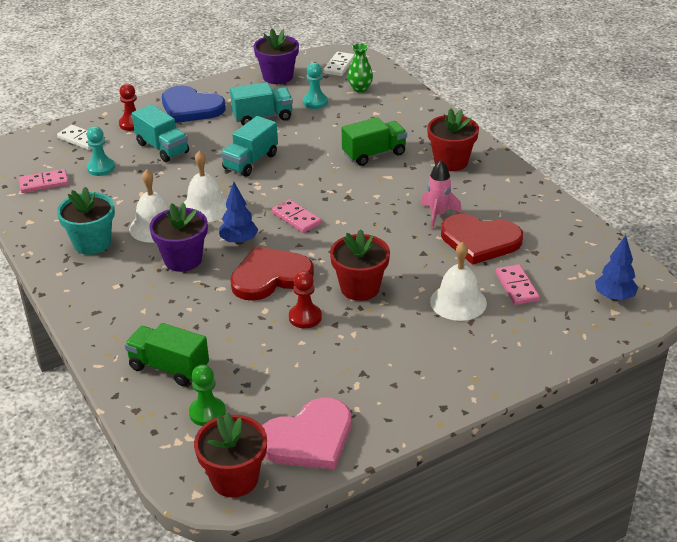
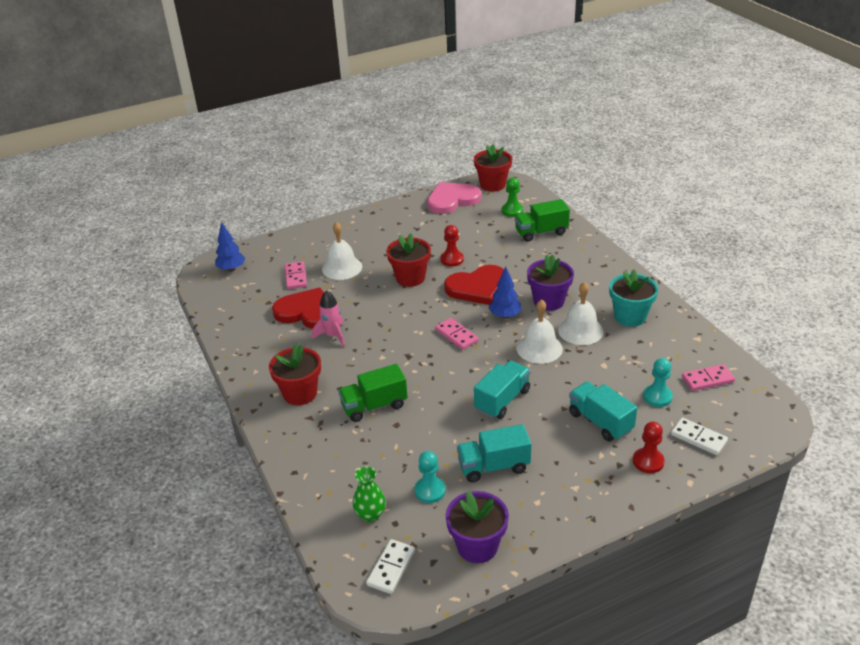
camera: 175 degrees left, 0 degrees up
green truck [125,323,209,386] -> green truck turned 135 degrees clockwise [515,199,570,242]
blue heart [162,85,226,123] -> none

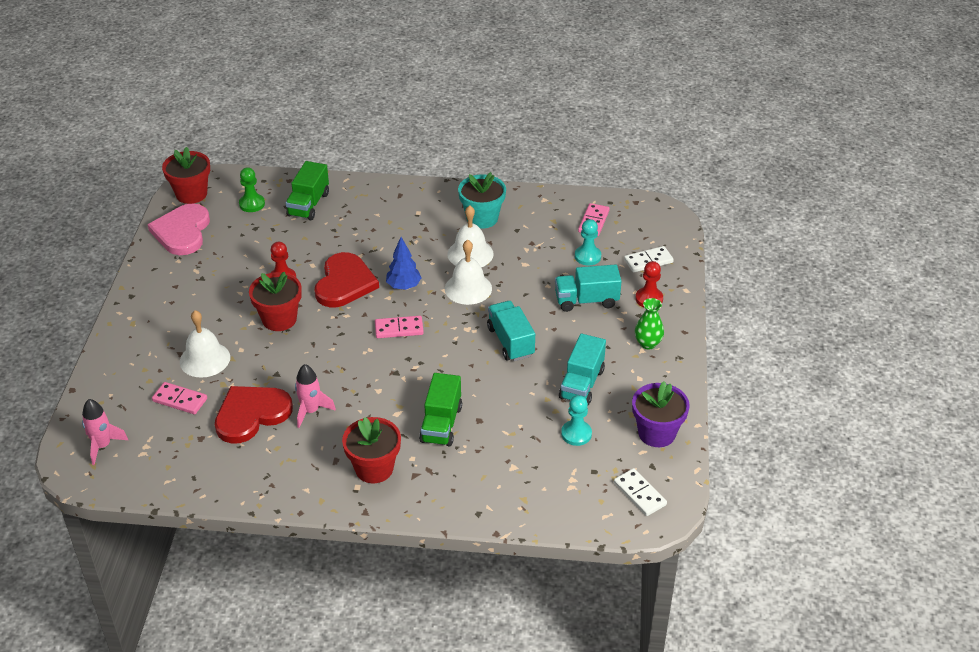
camera: 60 degrees left, 5 degrees up
blue tree [215,222,245,271] -> pink rocket [82,399,128,465]
green vase [353,467,386,522] -> green vase moved to [635,298,664,349]
purple flower pot [527,254,574,311] -> none

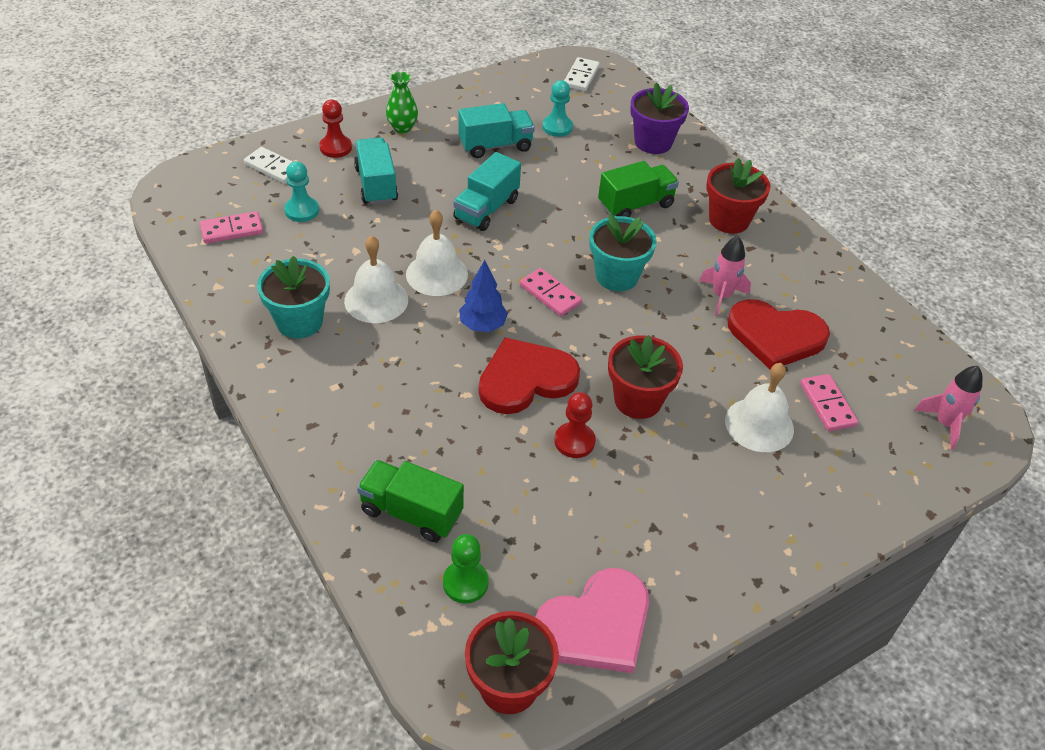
camera: 130 degrees left, 5 degrees up
green truck [286,161,329,220] -> green truck turned 135 degrees counterclockwise [357,460,464,542]
turquoise truck [555,265,622,312] -> turquoise truck turned 150 degrees counterclockwise [354,137,398,205]
purple flower pot [632,381,690,447] -> purple flower pot moved to [630,82,689,154]
none -> turquoise flower pot [589,214,657,291]

